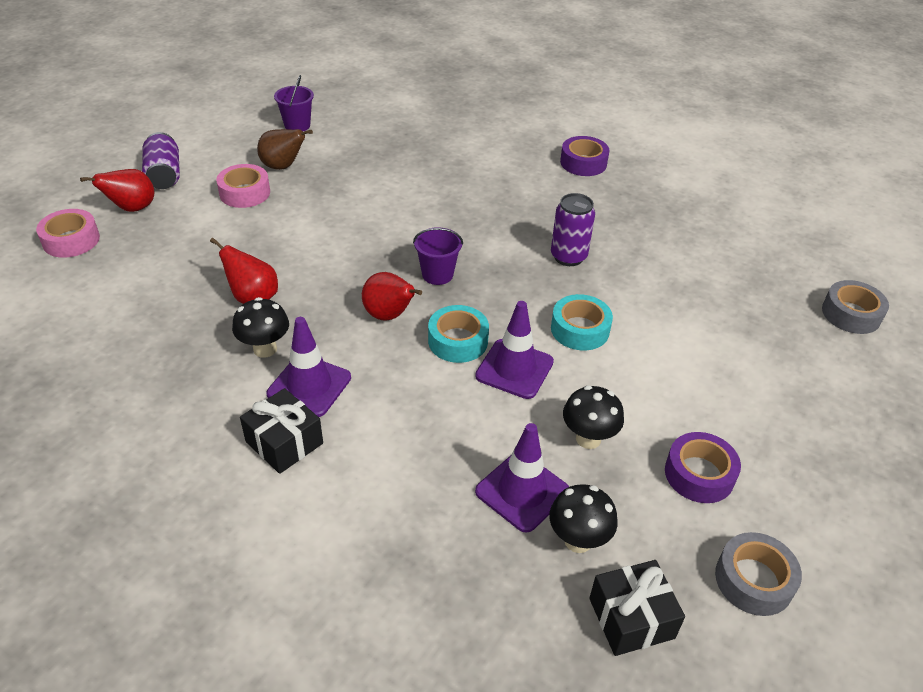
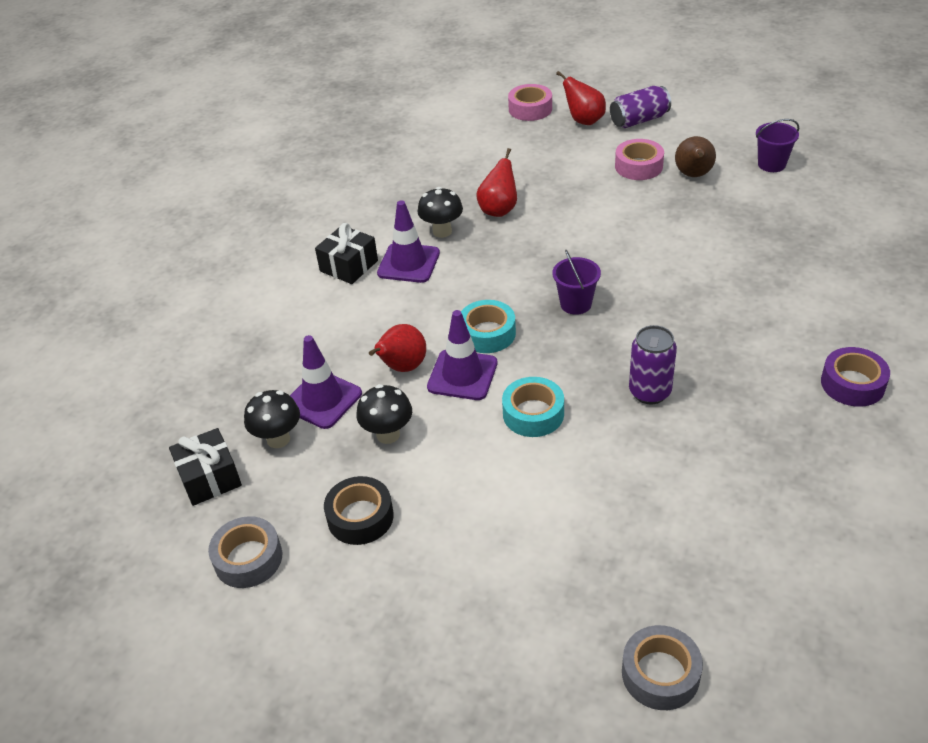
camera: 85 degrees right, 0 degrees up
red pear [362,272,422,321] -> red pear moved to [369,324,426,372]
purple tape [665,432,741,503] -> black tape [324,476,394,545]

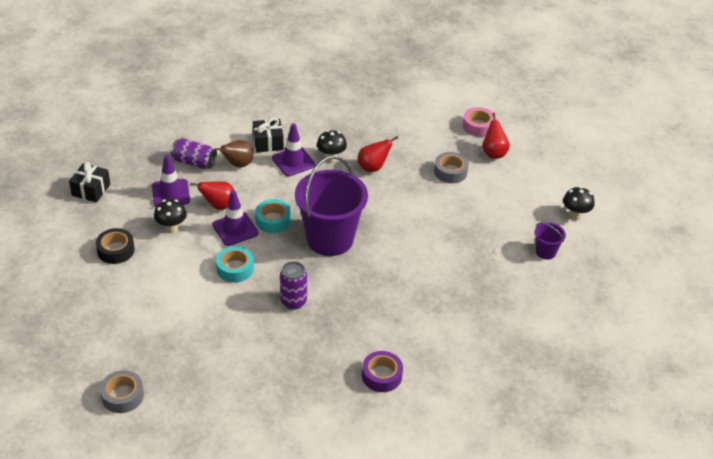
camera: 40 degrees right, 0 degrees up
grey tape [208,516,282,588] -> grey tape moved to [434,152,469,183]
black mushroom [244,390,300,448] -> black mushroom moved to [563,186,595,220]
purple bucket [552,250,601,315] -> purple bucket [295,156,368,256], size x2.30
purple can [610,86,671,128] -> purple can moved to [171,138,217,169]
pink tape [615,139,664,180] -> none
brown pear [675,136,716,177] -> brown pear moved to [215,140,254,168]

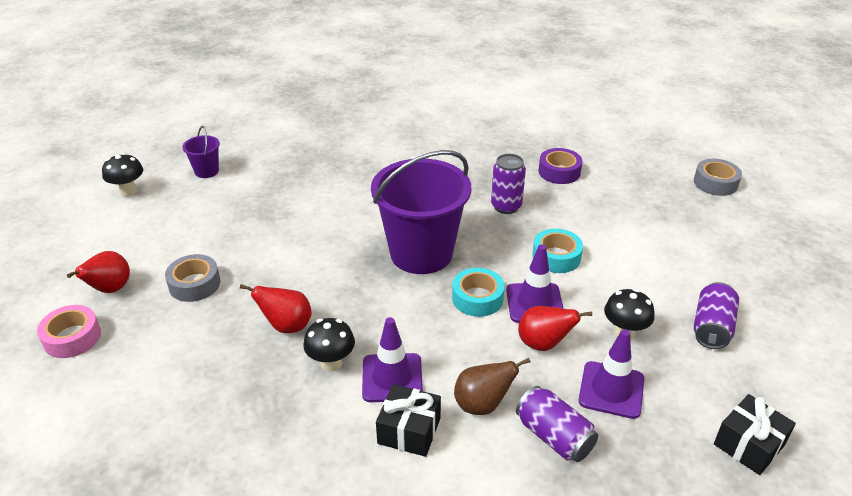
camera: 150 degrees left, 5 degrees down
black tape [96,228,135,264] -> purple can [694,282,739,349]
purple tape [362,351,403,392] -> purple tape moved to [538,148,582,184]

